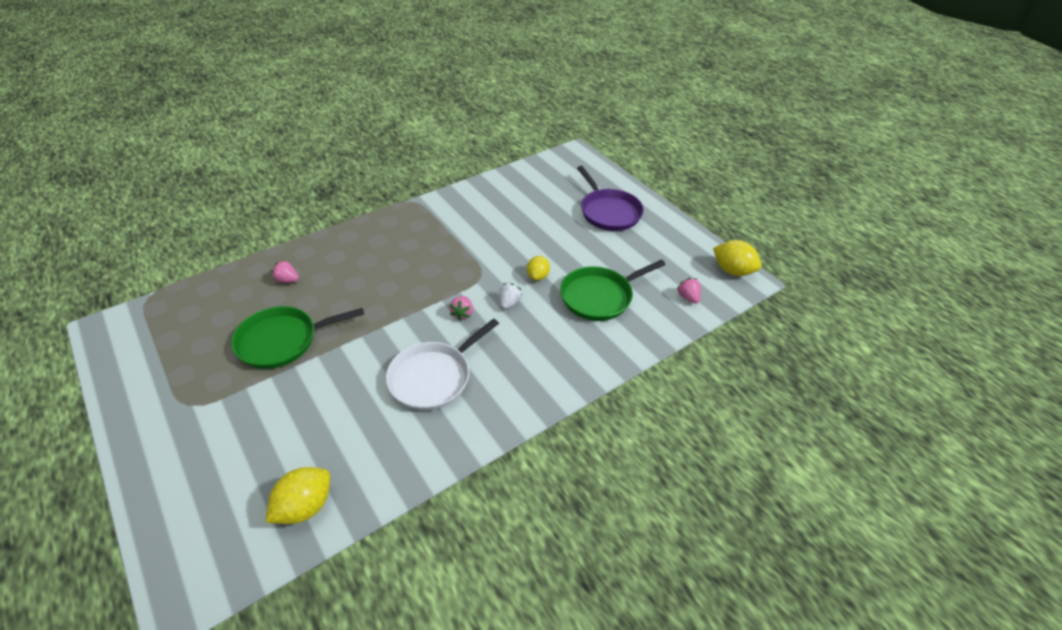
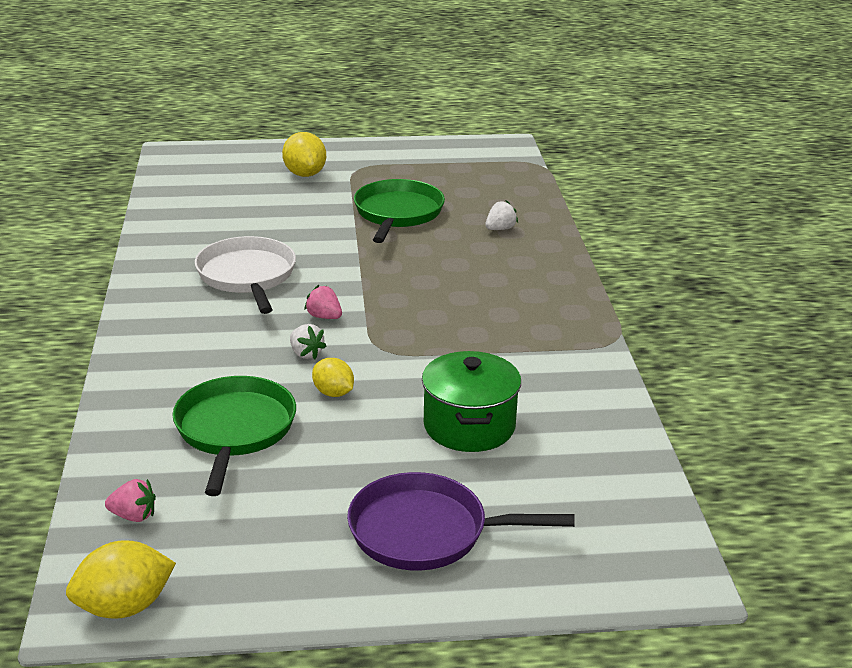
camera: 120 degrees right, 15 degrees down
yellow lemon [266,467,330,524] -> yellow lemon moved to [282,132,326,177]
pink strawberry [271,260,299,283] -> white strawberry [485,200,518,230]
none -> green pot [422,351,521,452]

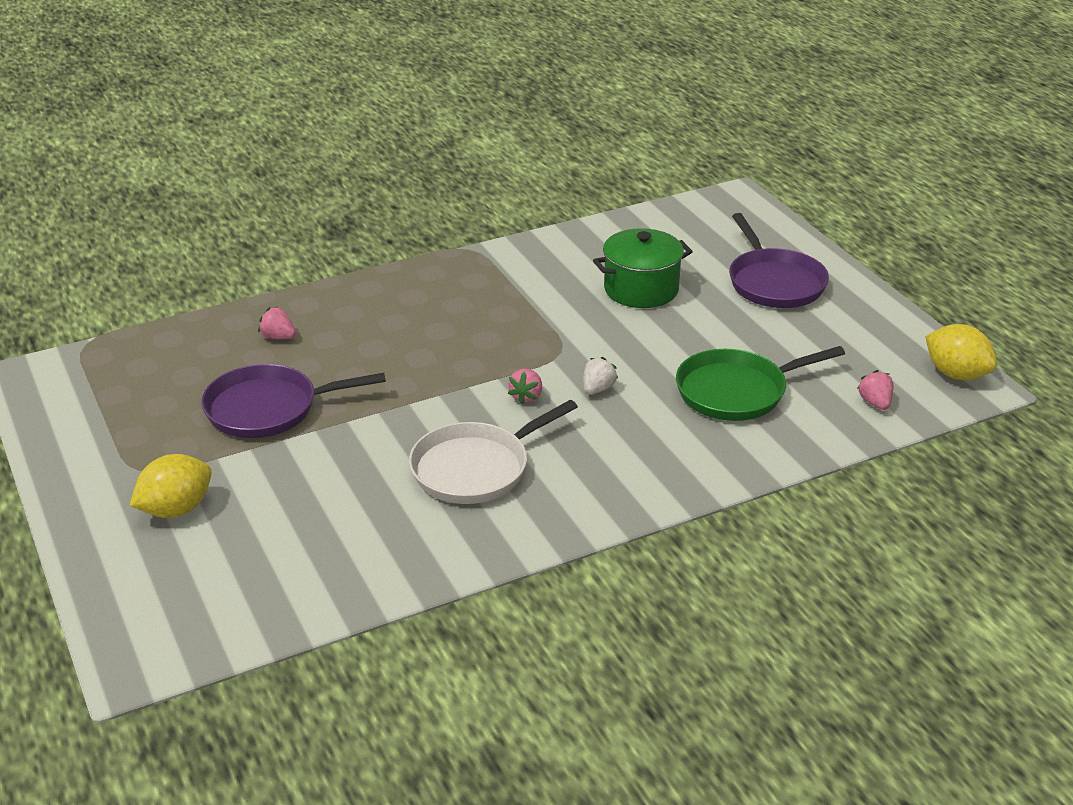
camera: 110 degrees left, 5 degrees up
yellow lemon [312,358,354,397] -> none
green pan [354,179,445,243] -> purple pan [201,364,386,438]
white strawberry [485,200,518,230] -> pink strawberry [258,307,296,339]

